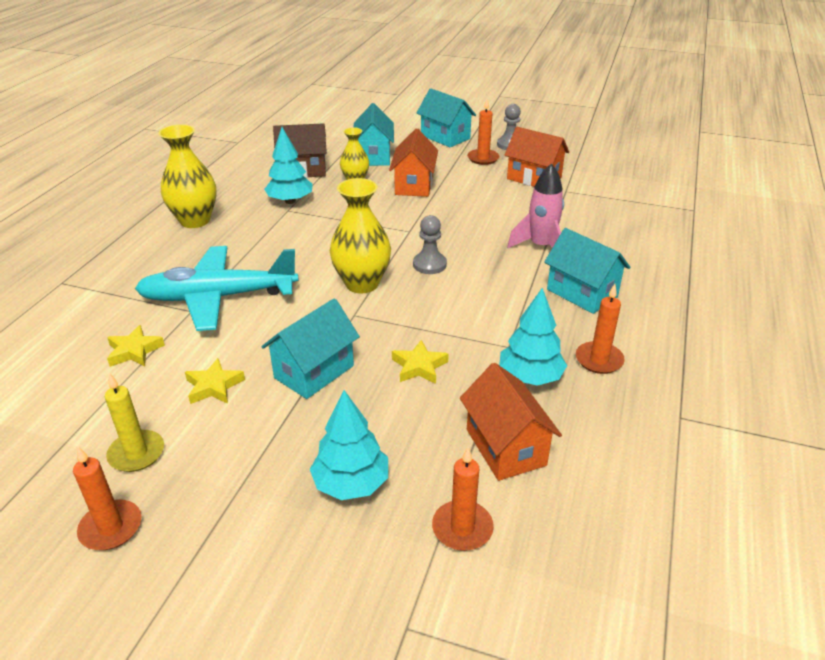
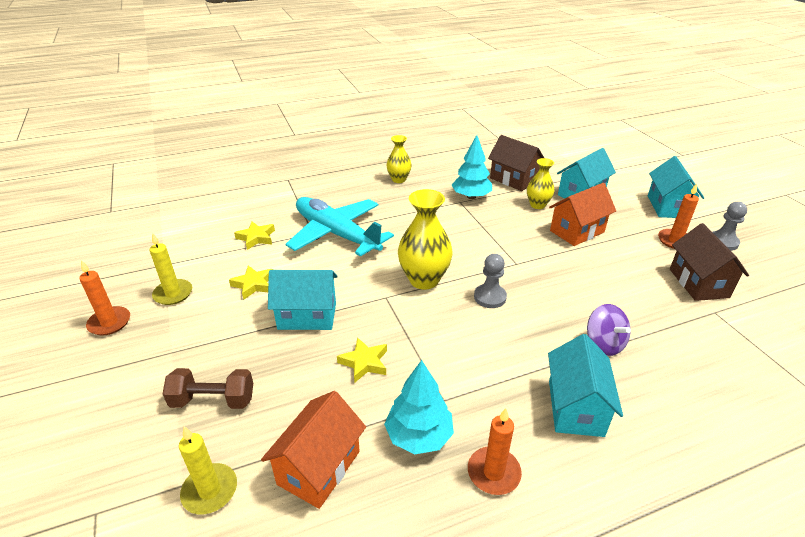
camera: 50 degrees right, 0 degrees up
yellow vase [158,124,217,228] -> yellow vase [386,135,412,183], size x0.61
turquoise tree [310,390,388,500] -> brown dumbbell [163,368,253,409]
orange candle [432,447,494,551] -> yellow candle [179,426,237,514]
orange house [504,127,569,187] -> brown house [670,223,749,301]
pink rocket [507,163,564,248] -> purple spinning top [587,304,631,356]

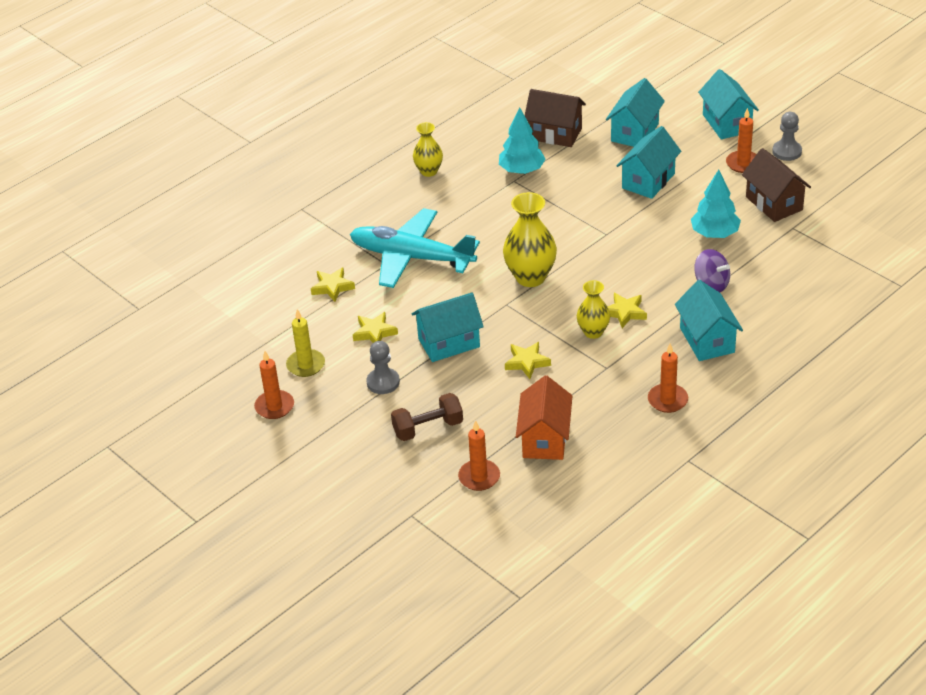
camera: 20 degrees left, 5 degrees up
yellow candle [179,426,237,514] -> orange candle [458,420,500,491]
turquoise tree [384,360,454,454] -> turquoise tree moved to [691,170,741,238]
grey pawn [474,254,507,308] -> grey pawn moved to [366,341,400,394]
yellow vase [527,158,554,209] -> yellow vase moved to [577,280,610,339]
orange house [549,183,616,246] -> turquoise house [616,126,681,199]
none -> yellow star [607,293,647,328]

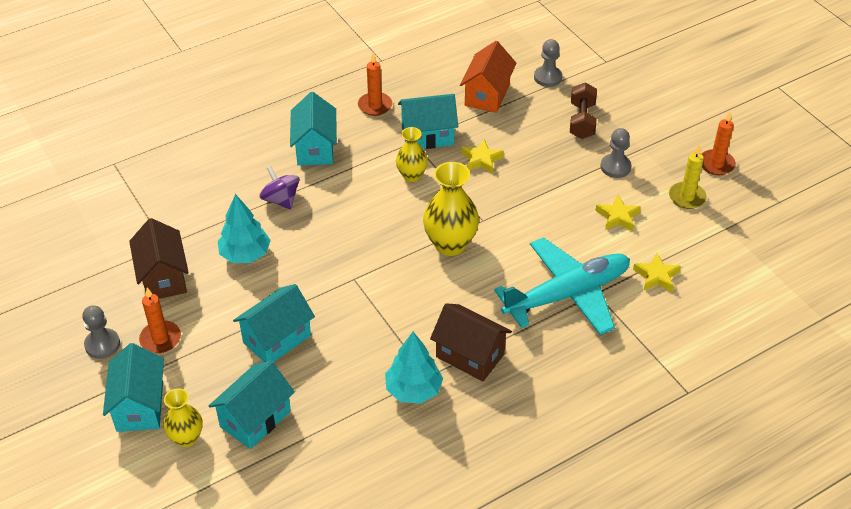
camera: 170 degrees left, 5 degrees up
turquoise plane [350,208,480,288] -> turquoise plane turned 60 degrees counterclockwise [494,237,630,335]
brown dumbbell [391,393,463,441] -> brown dumbbell turned 75 degrees counterclockwise [570,82,597,139]
turquoise house [412,292,484,362] -> turquoise house moved to [398,94,458,149]
yellow vase [413,122,443,177] -> yellow vase moved to [163,388,203,447]
orange candle [458,420,500,491] -> grey pawn [534,39,562,87]
brown house [525,89,586,147] -> brown house moved to [430,303,512,382]
yellow star [607,293,647,328] -> none

